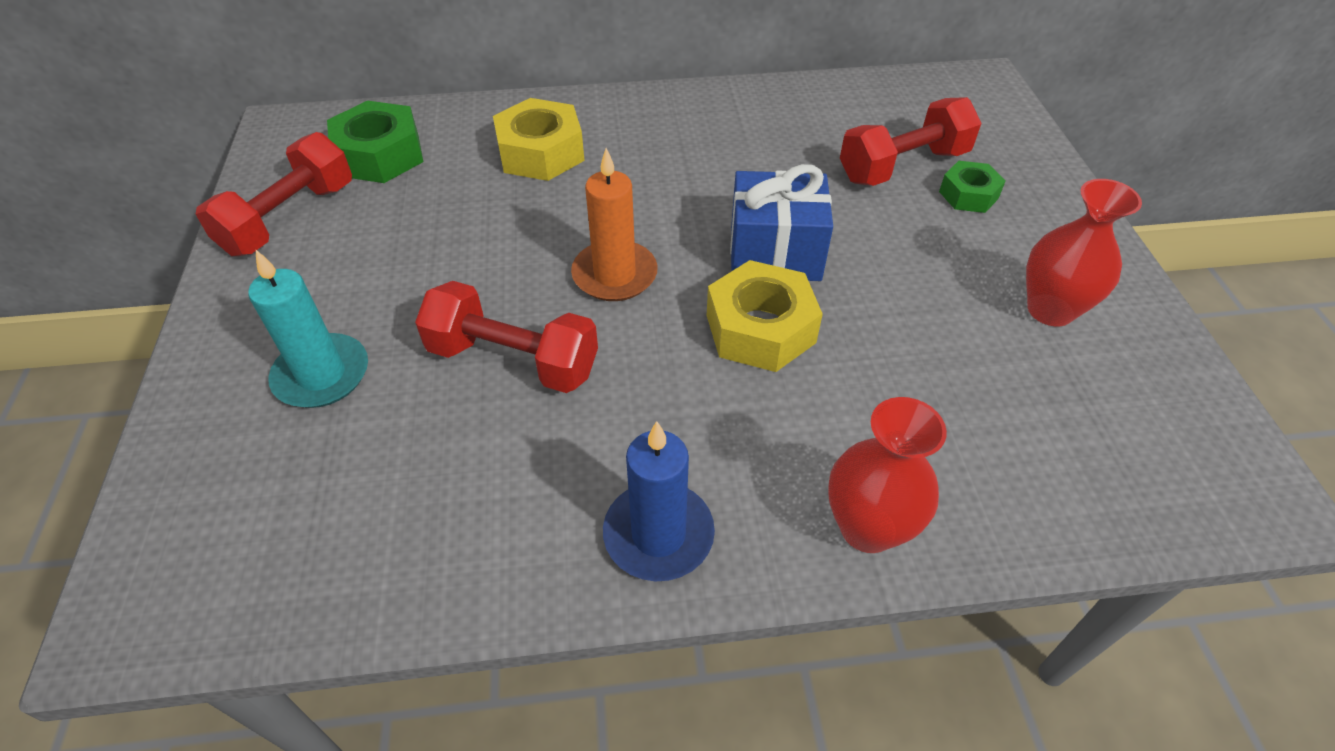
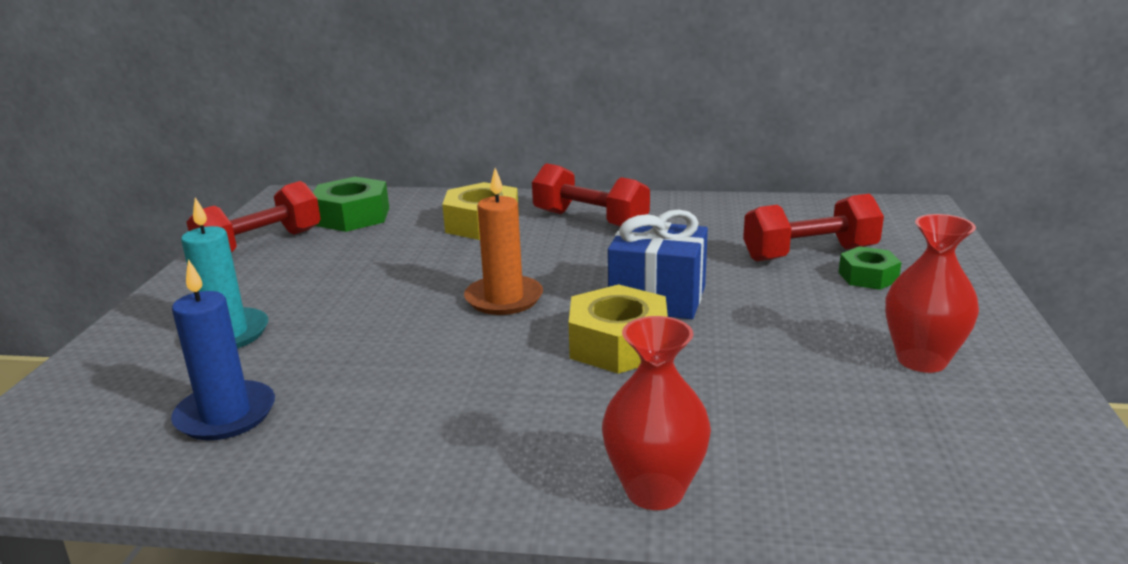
camera: 15 degrees right, 25 degrees down
red dumbbell [415,281,598,393] -> red dumbbell moved to [532,163,650,227]
blue candle [603,421,715,581] -> blue candle moved to [171,259,275,440]

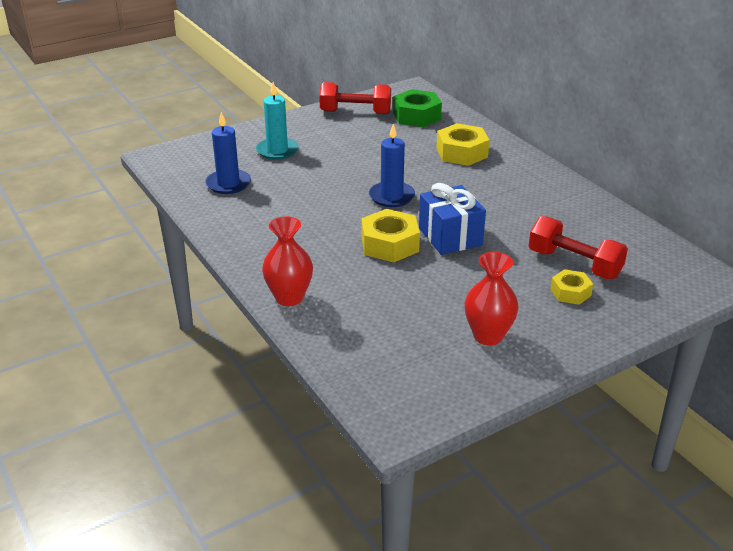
camera: 50 degrees right, 10 degrees up
orange candle [464,168,543,315] -> blue candle [369,124,415,207]
red dumbbell [532,163,650,227] -> none
green nut [838,246,902,290] -> yellow nut [550,269,593,305]

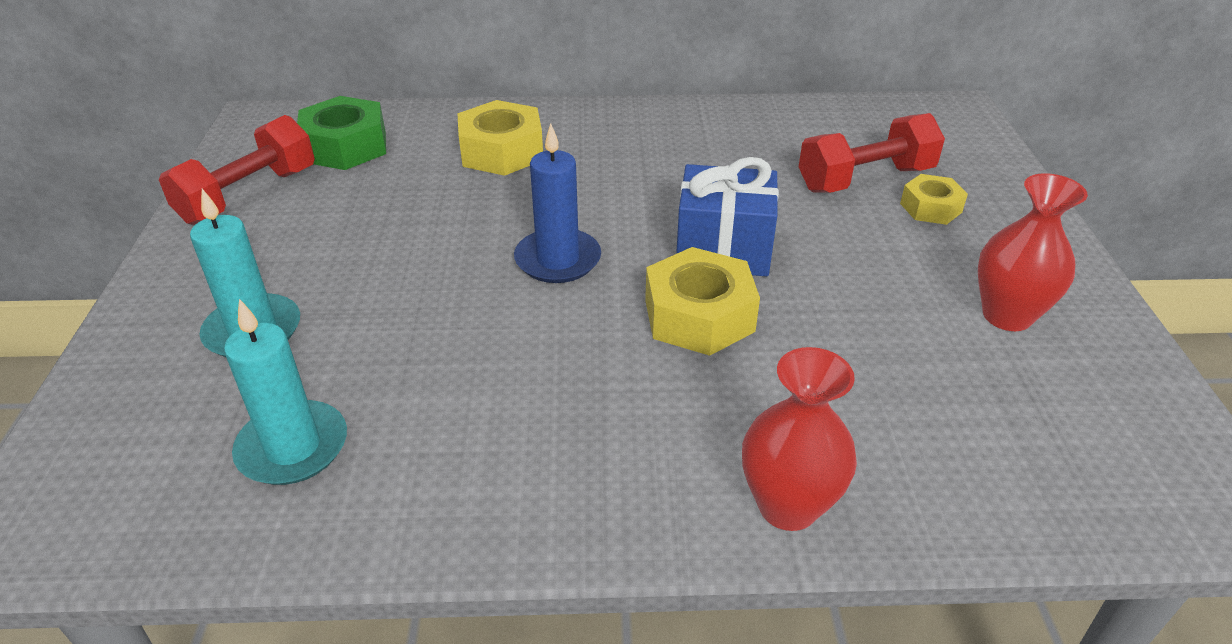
camera: 60 degrees left, 5 degrees up
blue candle [205,112,251,194] -> turquoise candle [224,299,347,485]

